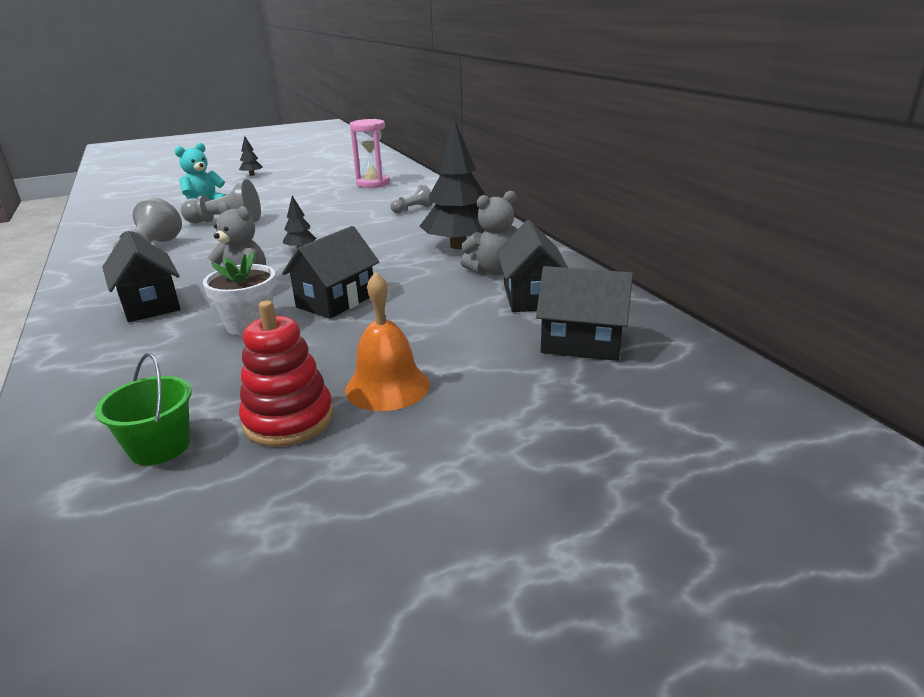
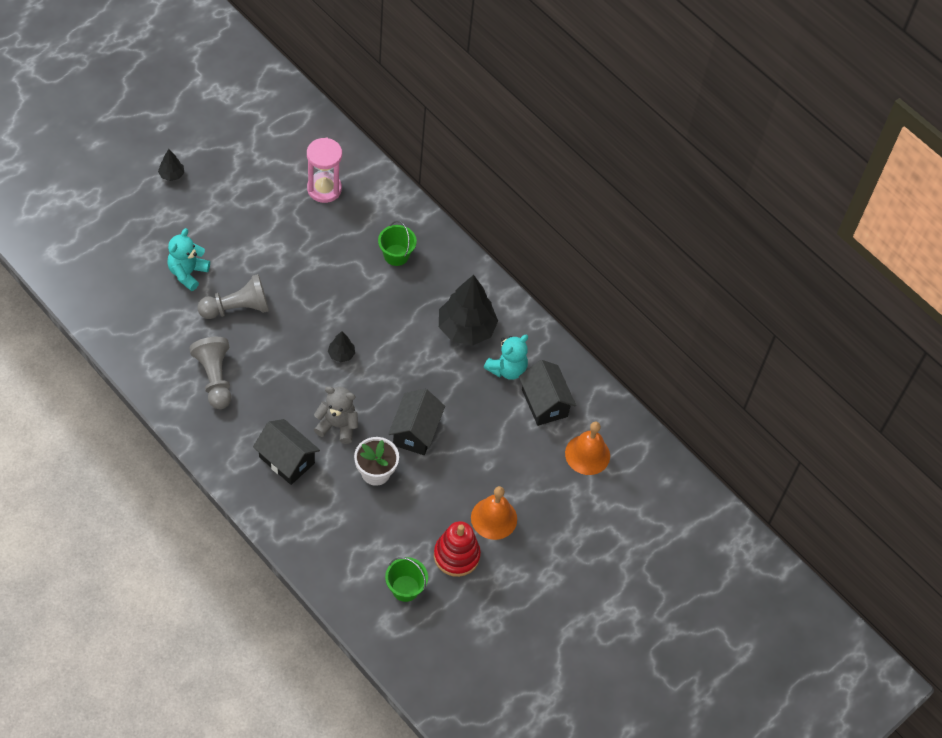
camera: 25 degrees left, 30 degrees up
grey pawn [391,184,433,213] -> green bucket [378,221,417,266]
grey teddy bear [460,191,517,276] -> turquoise teddy bear [484,335,528,380]
black house [536,266,633,361] -> orange bell [565,422,610,475]

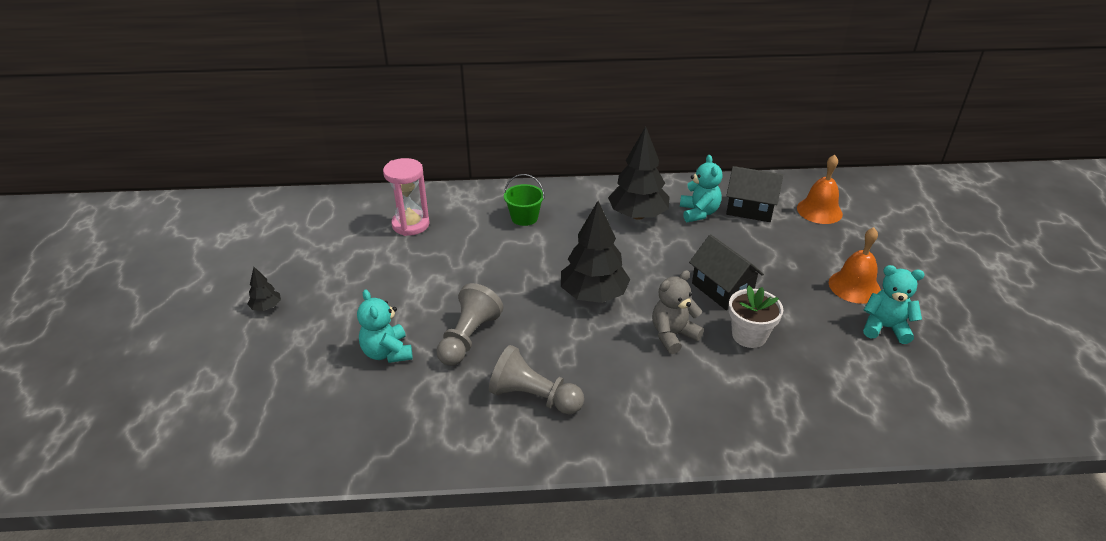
camera: 45 degrees left, 20 degrees down
black house [253,419,320,485] -> none
black tree [328,331,355,362] -> black tree [561,201,631,303], size x2.21
green bucket [385,557,428,602] -> none
red stacking toy [434,521,481,577] -> turquoise teddy bear [863,265,924,344]

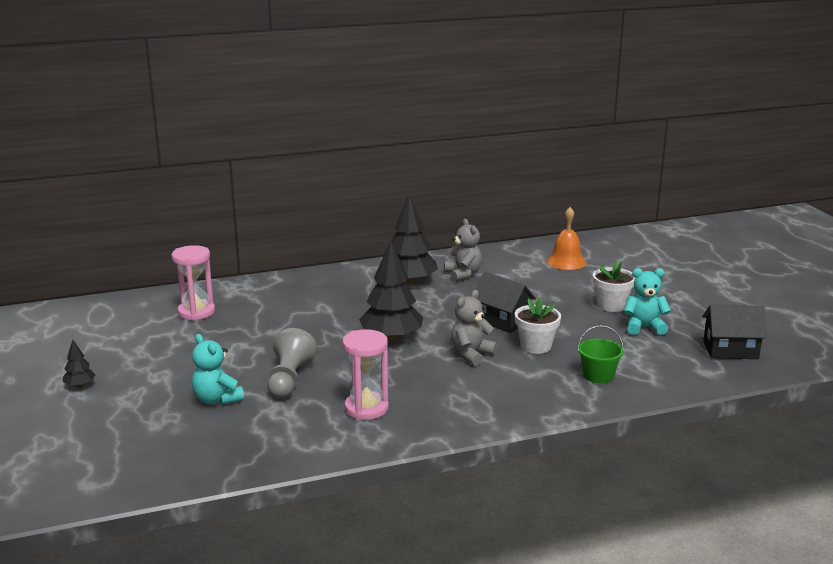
camera: 15 degrees left, 15 degrees down
grey pawn [489,345,584,414] -> pink hourglass [342,329,388,420]
green bucket [504,174,544,226] -> green bucket moved to [577,325,624,383]
turquoise teddy bear [680,155,722,222] -> grey teddy bear [444,219,482,281]
black house [726,166,783,222] -> black house moved to [702,305,767,359]
orange bell [829,227,881,304] -> white flower pot [593,260,635,312]

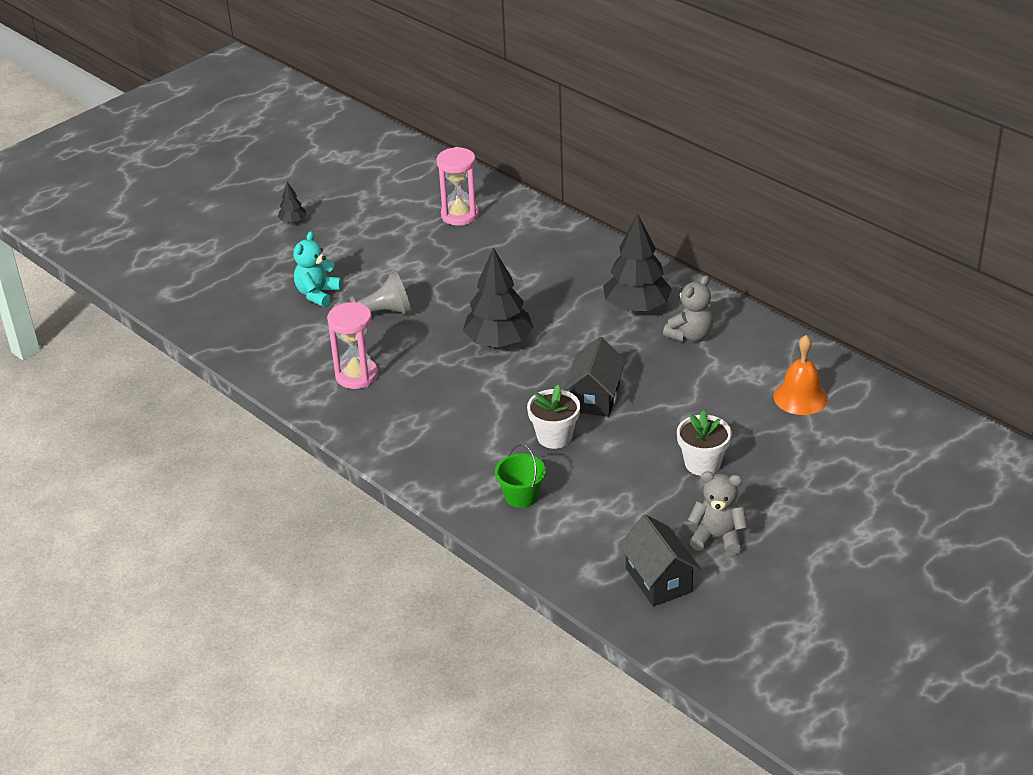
camera: 65 degrees right, 15 degrees up
grey teddy bear [451,290,498,366] -> grey teddy bear moved to [688,471,748,555]
turquoise teddy bear [624,268,671,335] -> none

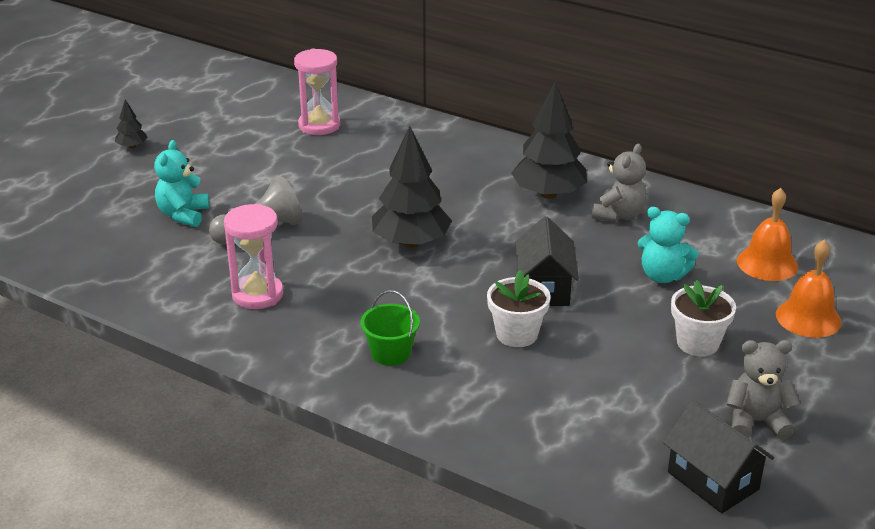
camera: 15 degrees left, 5 degrees down
green bucket [495,444,546,508] -> green bucket moved to [360,290,420,366]
none -> turquoise teddy bear [637,207,699,283]
none -> orange bell [776,240,841,338]

